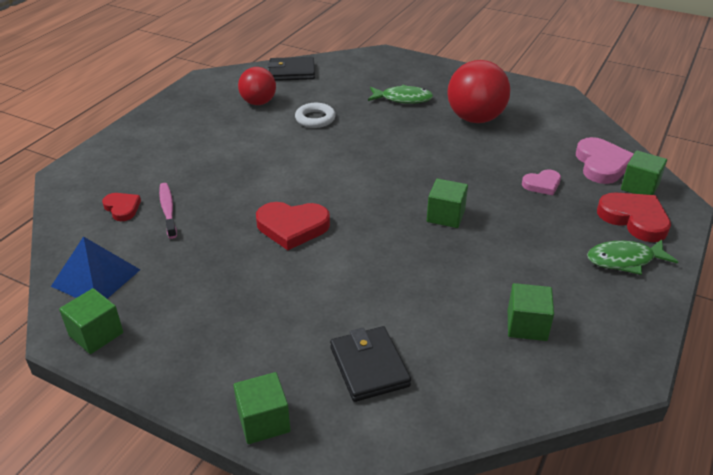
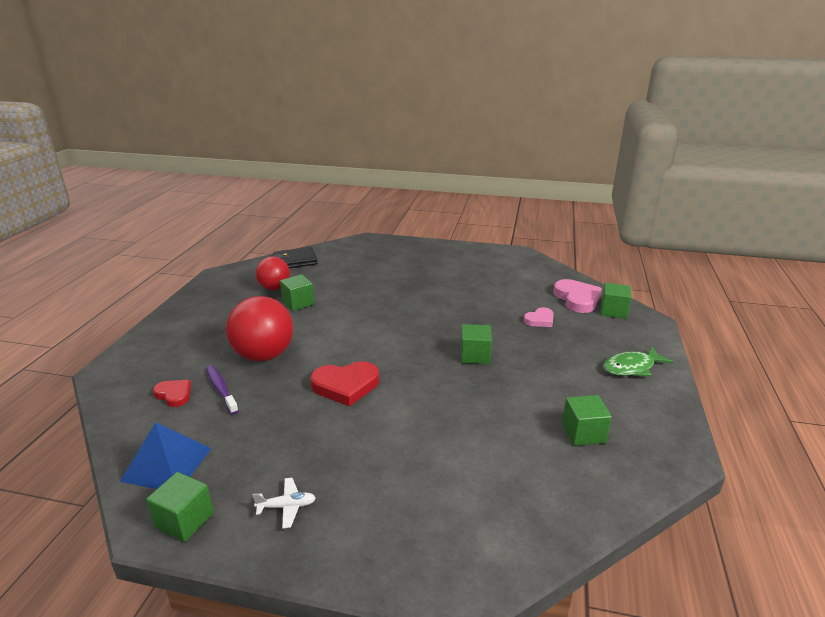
camera: 15 degrees left, 10 degrees down
pink toothbrush [159,183,177,239] -> purple toothbrush [206,365,239,414]
green cube [233,372,291,444] -> green cube moved to [280,274,315,311]
white ring [295,103,336,128] -> none
black wallet [330,326,411,402] -> none
green fish [368,85,433,104] -> none
red ball [447,60,511,123] -> red ball moved to [226,296,293,361]
red heart [597,192,671,242] -> none
none -> white plane [253,478,316,529]

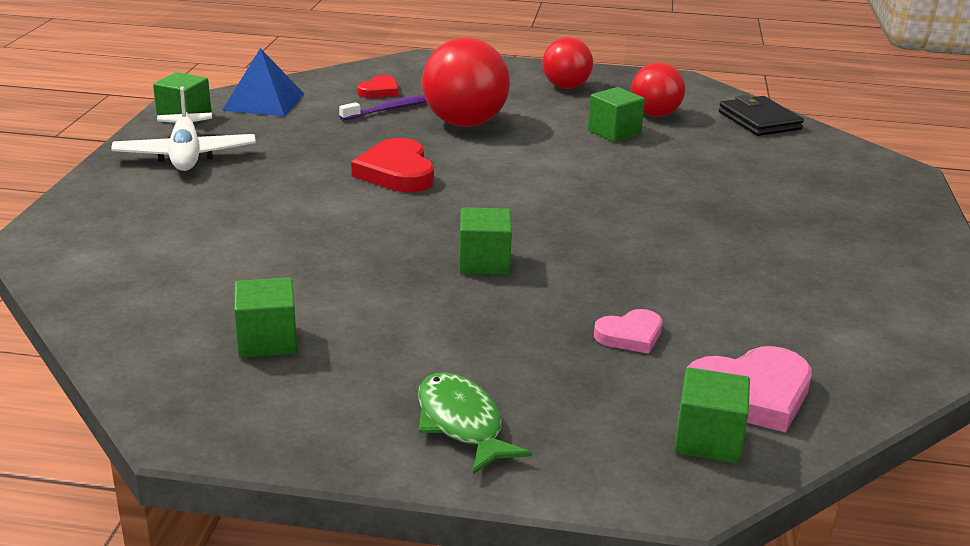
camera: 85 degrees right, 0 degrees up
white plane [253,478,316,529] -> white plane [111,86,256,171], size x2.05
pink heart [524,307,553,327] -> pink heart turned 75 degrees counterclockwise [594,309,662,354]
none -> red ball [542,37,593,89]

